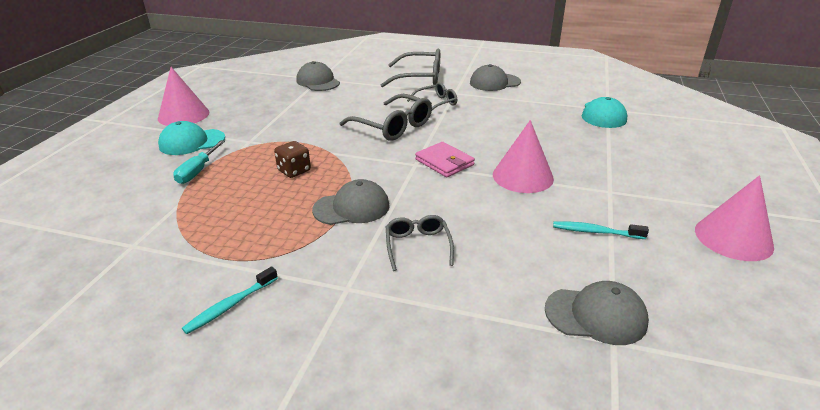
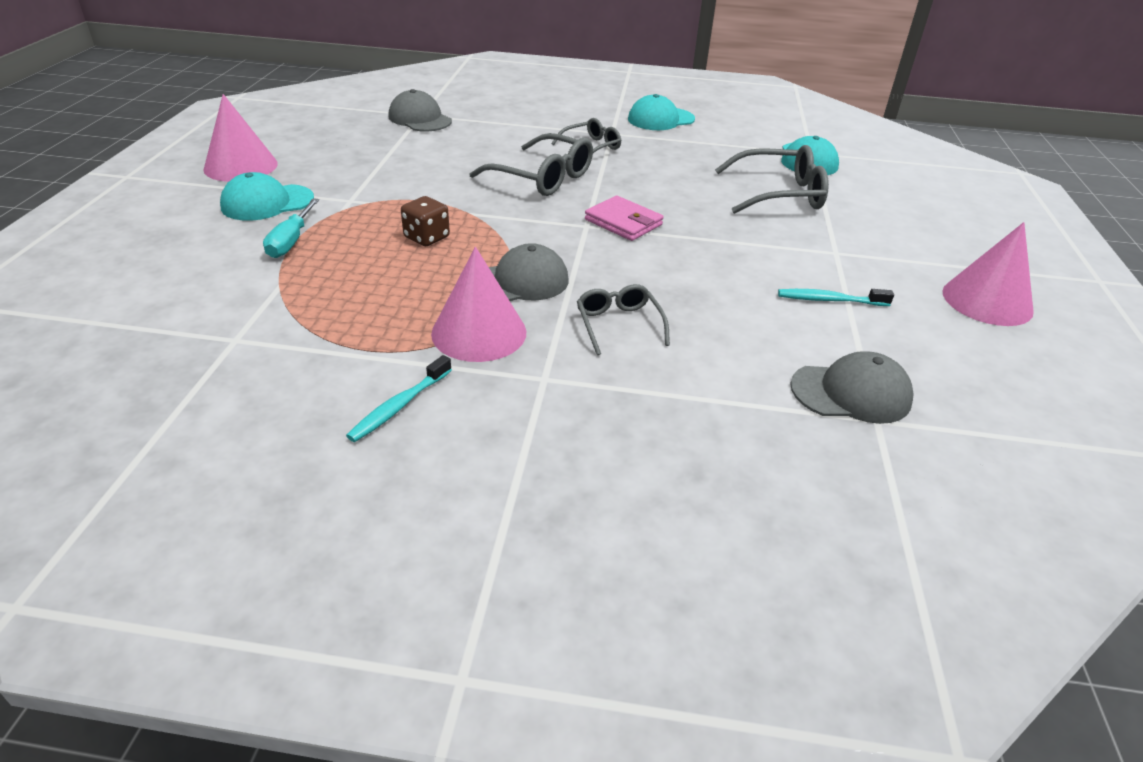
camera: 10 degrees left, 5 degrees up
grey glasses [381,49,440,87] -> grey glasses moved to [715,145,829,214]
grey cap [470,64,521,91] -> turquoise cap [628,94,695,130]
pink cone [493,120,554,193] -> pink cone moved to [431,247,526,362]

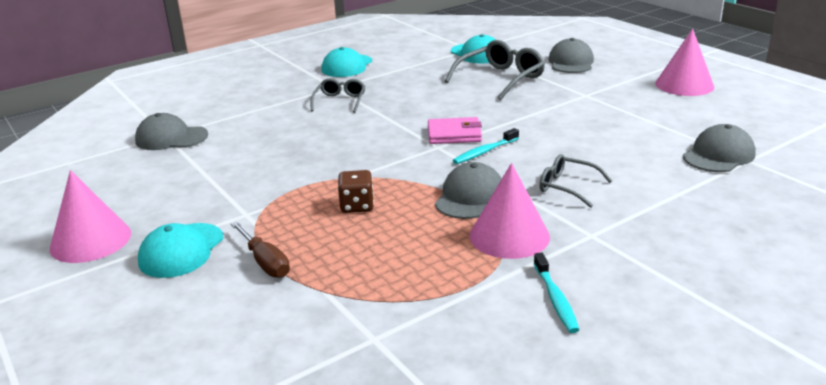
camera: 40 degrees left, 10 degrees down
turquoise screwdriver [263,198,319,258] -> brown screwdriver [231,222,290,278]
grey glasses [470,133,593,196] -> none
turquoise toothbrush [778,289,894,306] -> turquoise toothbrush moved to [453,128,519,164]
none -> grey cap [548,38,594,73]

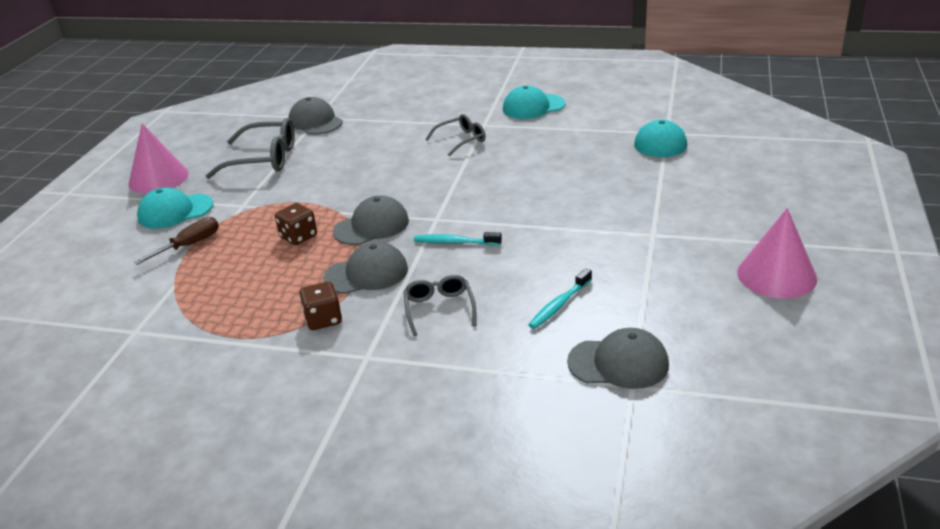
camera: 50 degrees right, 5 degrees up
brown screwdriver [231,222,290,278] -> brown screwdriver turned 150 degrees counterclockwise [134,217,219,265]
pink wallet [428,117,482,144] -> none
grey glasses [445,40,545,100] -> grey glasses moved to [206,118,295,179]
pink cone [470,163,550,259] -> brown dice [299,281,342,330]
turquoise toothbrush [534,252,579,333] -> turquoise toothbrush moved to [528,268,592,329]
grey cap [548,38,594,73] -> grey cap moved to [333,195,409,245]

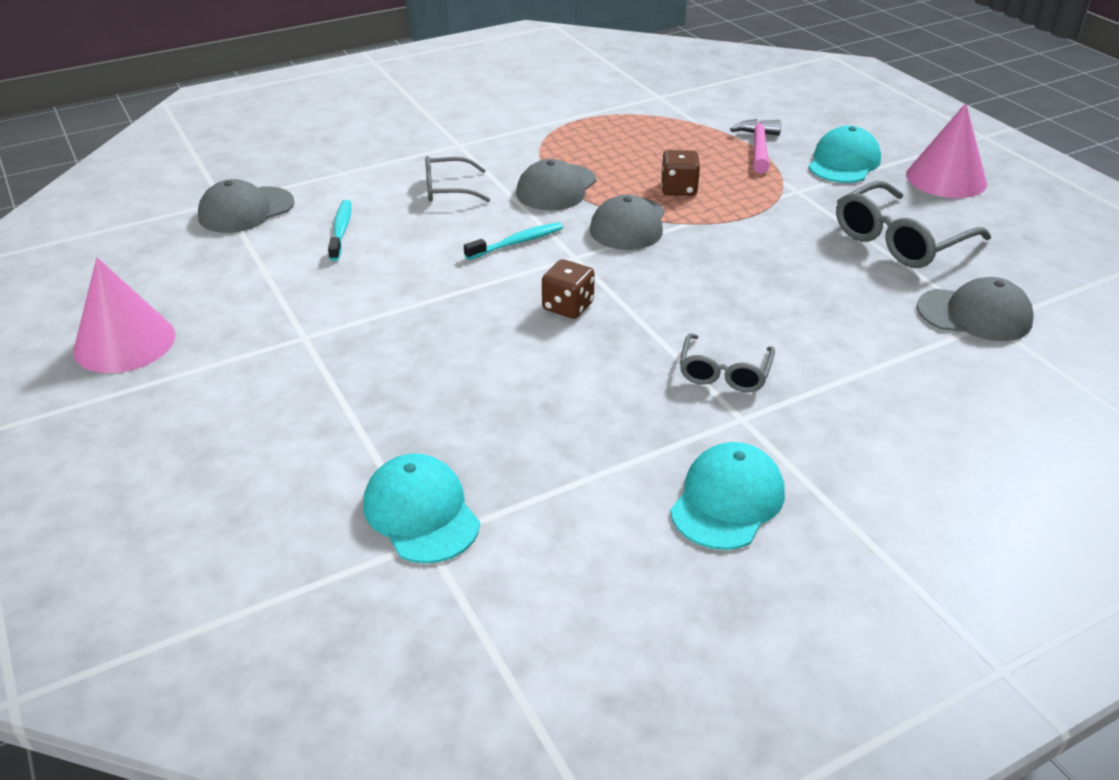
camera: 135 degrees right, 5 degrees up
brown screwdriver [134,217,219,265] -> pink hammer [730,119,781,173]
brown dice [299,281,342,330] -> brown dice moved to [542,259,595,319]
grey glasses [404,275,476,336] -> grey glasses turned 135 degrees clockwise [425,156,490,202]

